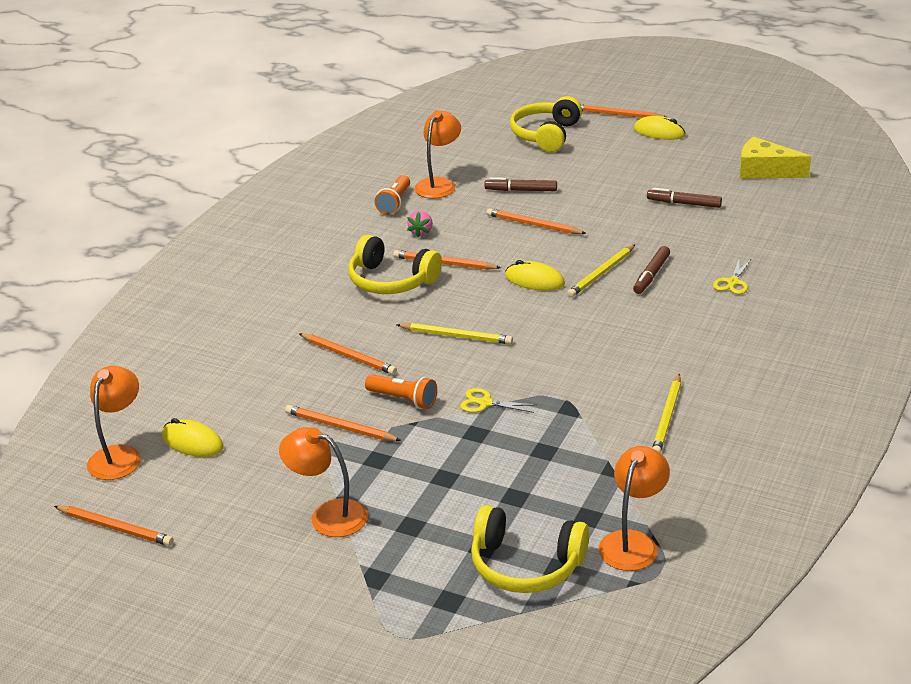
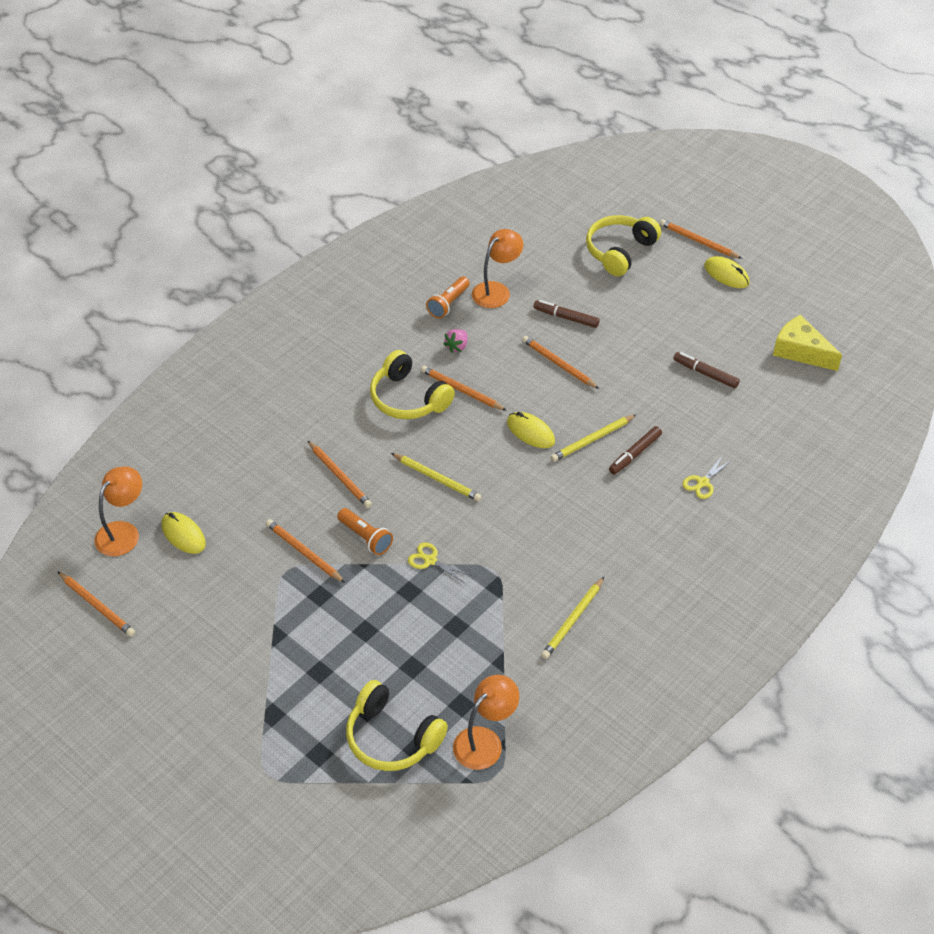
camera: 15 degrees right, 15 degrees up
orange lamp [279,427,368,537] -> none

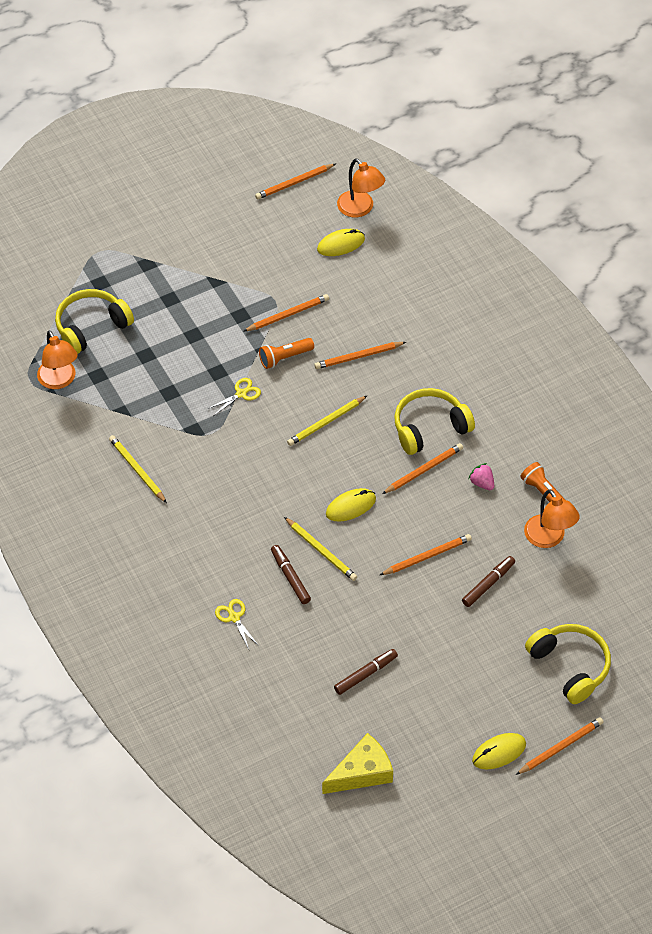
camera: 110 degrees right, 5 degrees up
yellow pencil [551,414,637,461] -> yellow pencil turned 150 degrees clockwise [284,517,357,581]

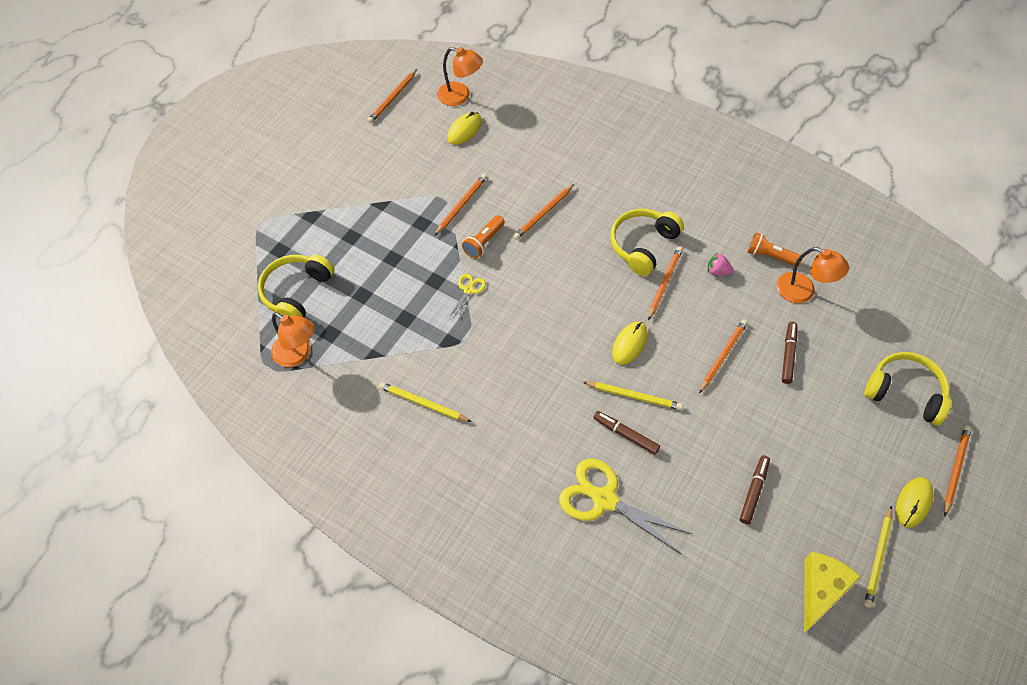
camera: 30 degrees left, 5 degrees up
yellow scissors [215,599,259,649] -> yellow scissors [559,458,692,554], size x2.11
yellow pencil [287,396,367,446] -> yellow pencil moved to [864,506,893,608]

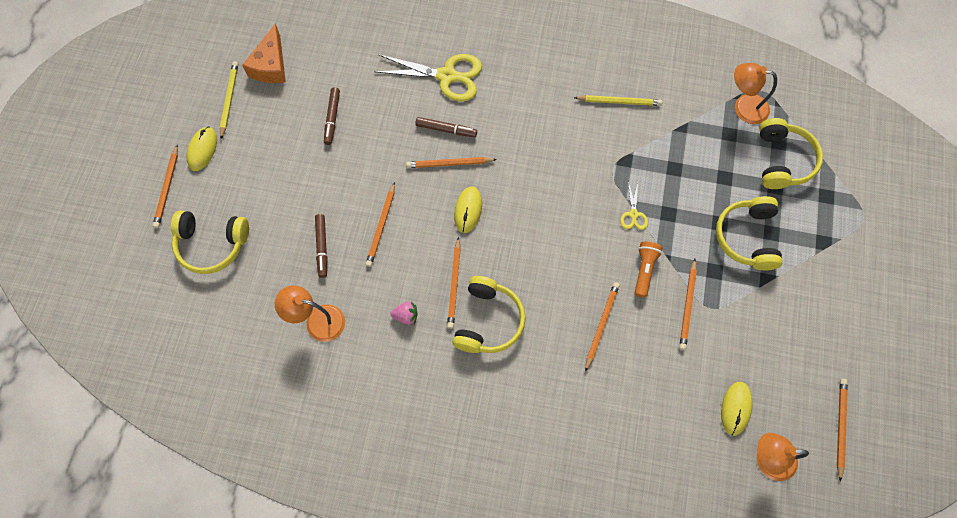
camera: 160 degrees right, 10 degrees up
yellow pencil [583,382,683,410] -> orange pencil [406,157,497,168]
orange flashlight [747,232,802,267] -> none
yellow cheese [804,552,861,632] -> orange cheese [242,23,286,83]
none -> yellow headphones [716,196,782,271]

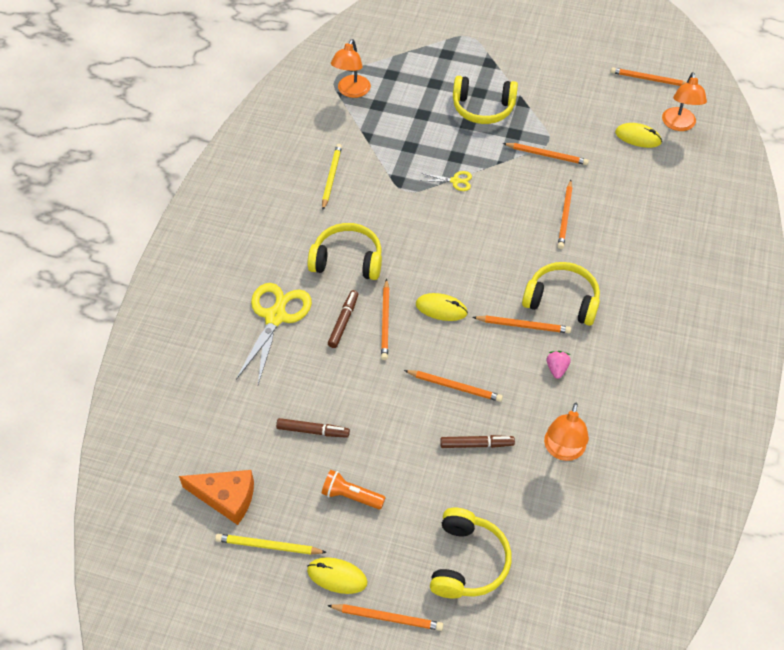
camera: 85 degrees left, 15 degrees down
orange pencil [585,282,620,372] -> orange pencil turned 105 degrees counterclockwise [558,180,573,249]
orange flashlight [635,242,663,298] -> orange flashlight moved to [322,470,386,510]
yellow headphones [759,118,823,189] -> yellow headphones moved to [308,223,382,280]

